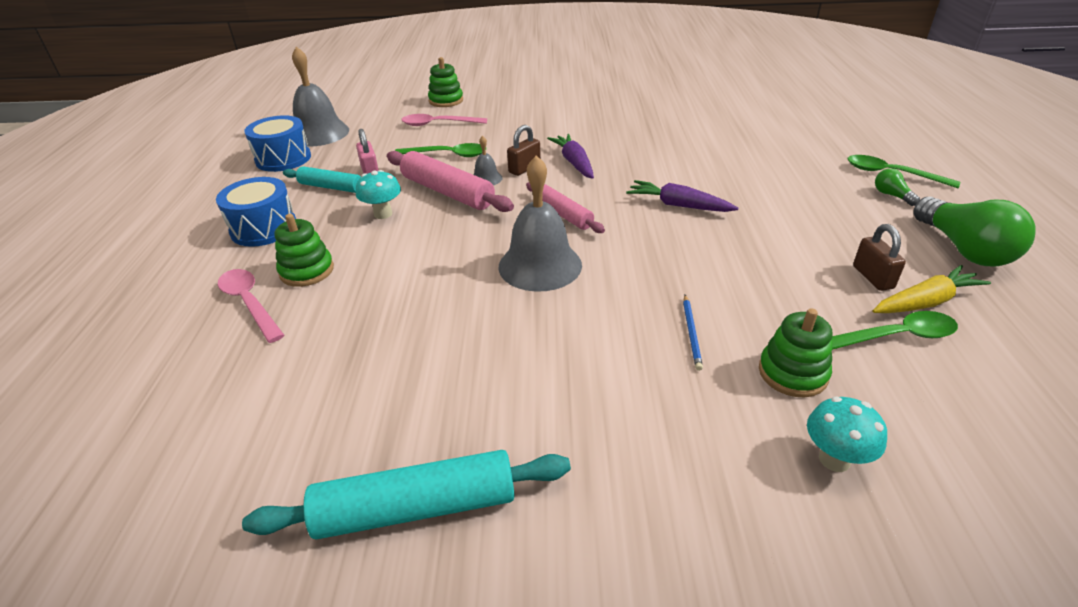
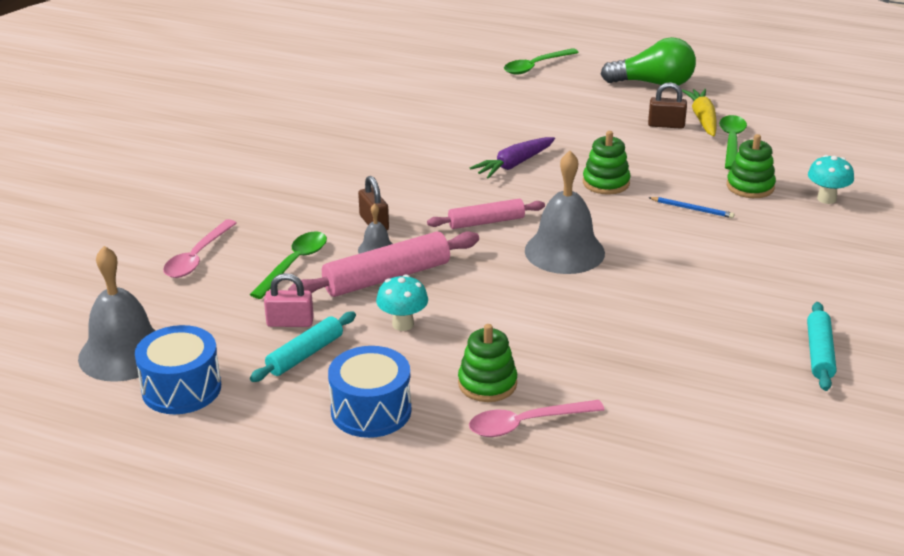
camera: 70 degrees left, 5 degrees down
turquoise rolling pin [242,450,571,540] -> turquoise rolling pin [807,302,836,391], size x0.63
green stacking toy [428,57,463,107] -> green stacking toy moved to [583,131,631,195]
purple carrot [547,134,594,179] -> none
green light bulb [875,168,920,206] -> none

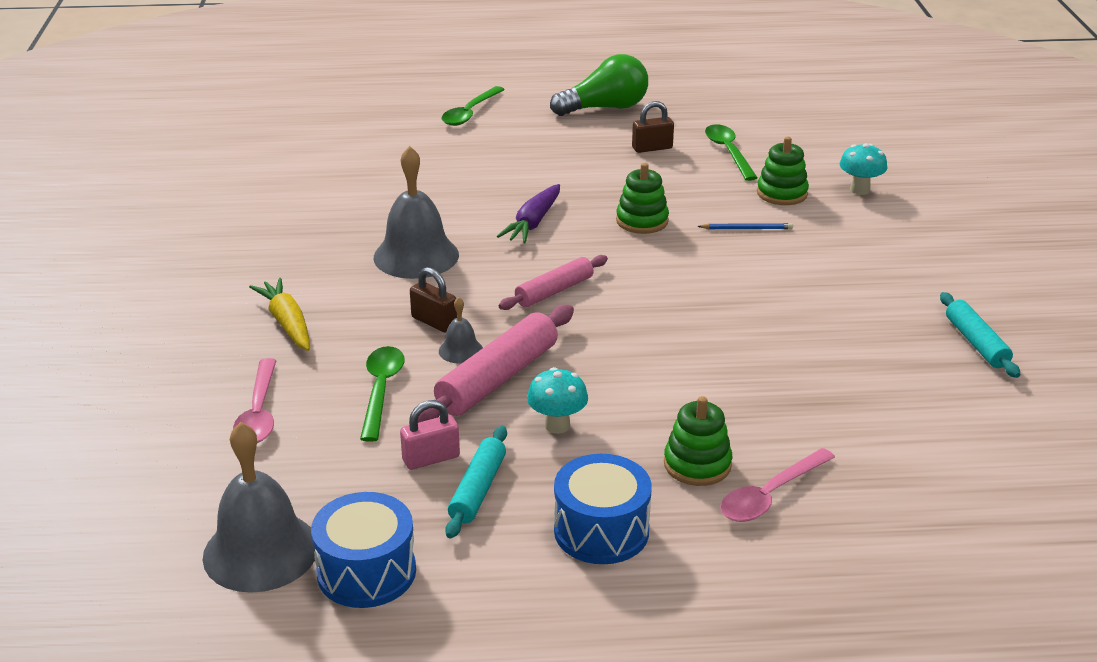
camera: 25 degrees left, 0 degrees up
grey bell [525,151,605,274] -> grey bell moved to [374,146,459,279]
yellow carrot [682,89,717,136] -> yellow carrot moved to [249,278,310,351]

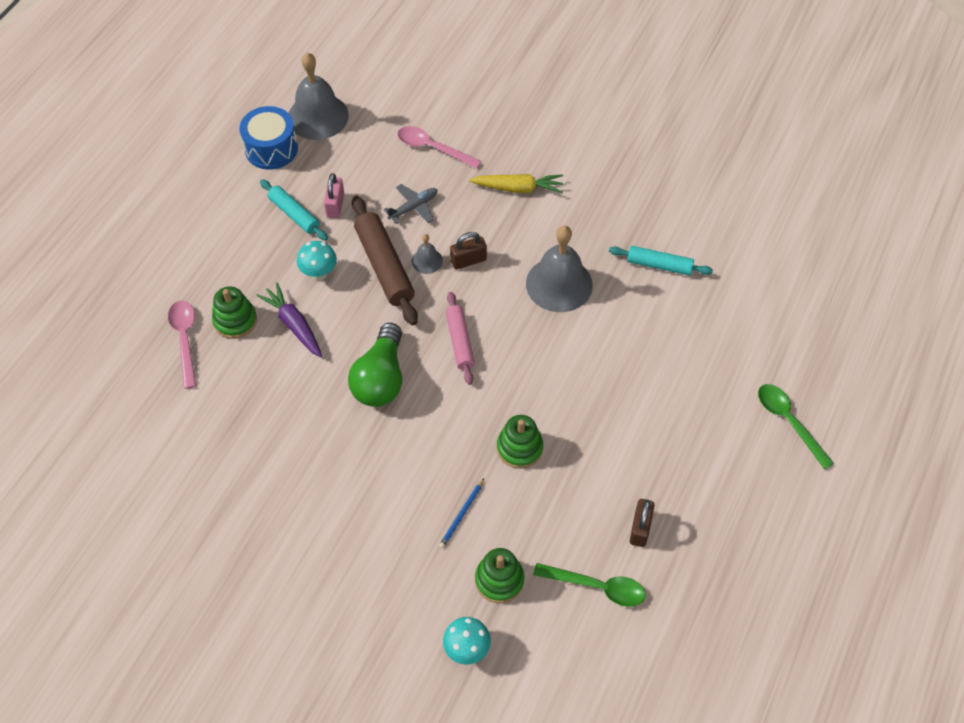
camera: 120 degrees right, 25 degrees up
green spoon [360,346,404,442] -> grey plane [384,184,437,224]
pink rolling pin [418,305,574,423] -> brown rolling pin [352,196,418,325]
purple carrot [497,184,560,243] -> purple carrot moved to [256,283,322,358]
green light bulb [550,54,648,116] -> green light bulb moved to [348,323,402,407]
blue drum [554,454,652,564] -> none
turquoise rolling pin [940,292,1021,378] -> turquoise rolling pin moved to [609,246,713,275]

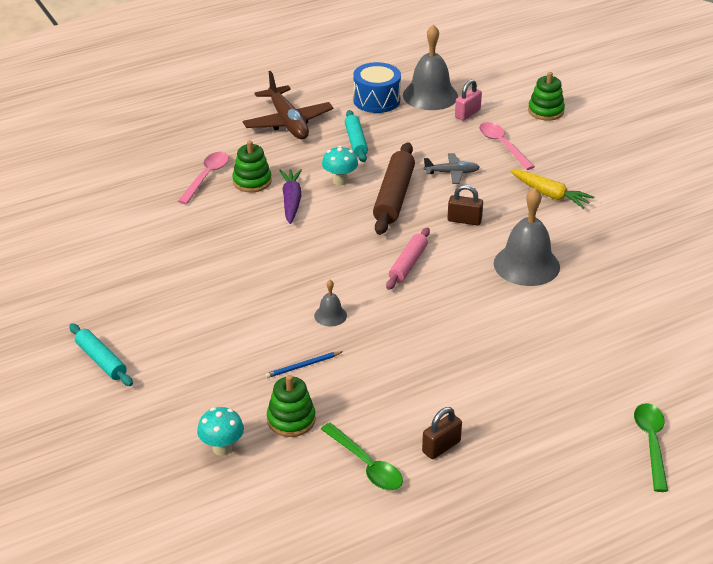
camera: 35 degrees right, 20 degrees down
pink padlock [324,173,344,218] -> pink padlock moved to [455,79,482,121]
green light bulb [348,323,402,407] -> none
grey bell [412,234,443,274] -> grey bell moved to [314,280,347,327]
green stacking toy [497,415,543,469] -> green stacking toy moved to [528,72,565,121]
turquoise rolling pin [609,246,713,275] -> turquoise rolling pin moved to [69,323,133,386]
none -> brown plane [243,71,333,139]

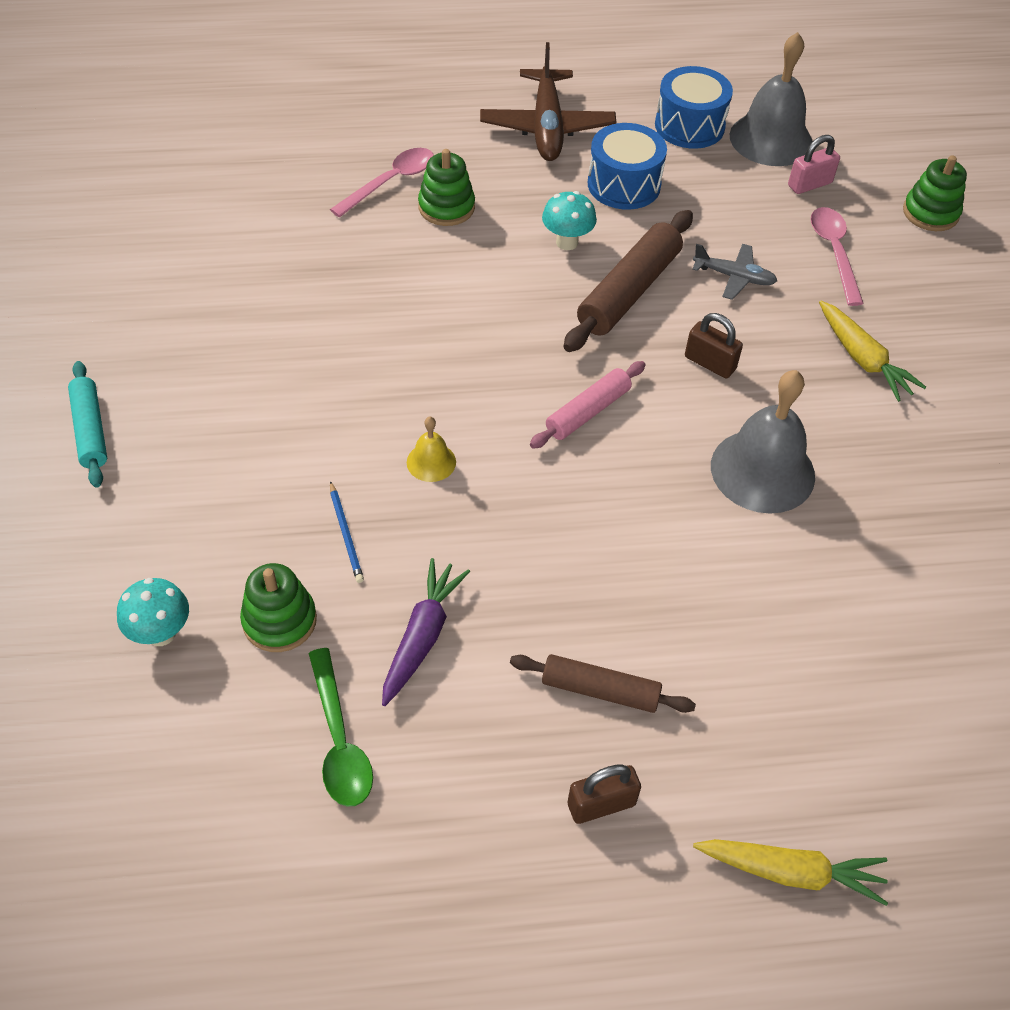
camera: 20 degrees right, 15 degrees up
blue pencil [265,351,342,378] -> blue pencil turned 105 degrees counterclockwise [330,481,364,583]
purple carrot [279,169,302,224] -> purple carrot moved to [382,558,470,706]
grey bell [314,280,347,327] -> yellow bell [407,417,456,482]
turquoise rolling pin [345,110,368,162] -> blue drum [588,123,667,210]
brown padlock [422,407,462,459] -> brown padlock moved to [568,765,641,824]
green spoon [634,403,668,492] -> yellow carrot [693,839,888,906]
none -> brown rolling pin [510,654,696,713]

